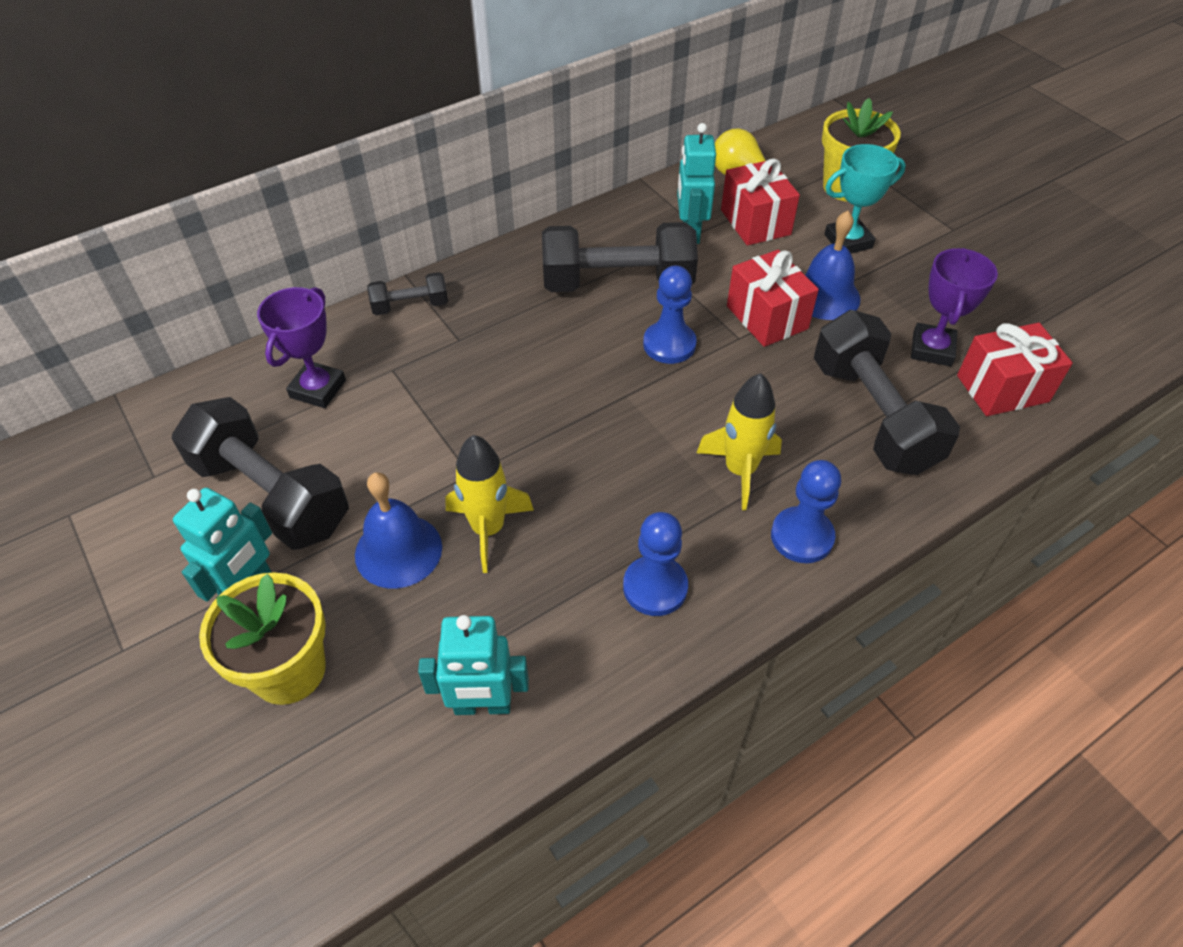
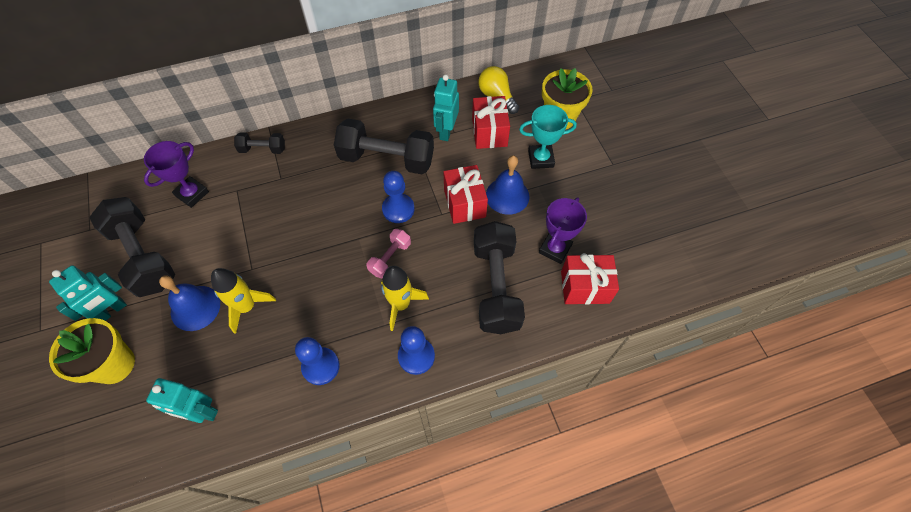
camera: 15 degrees right, 10 degrees up
none -> pink dumbbell [367,229,411,279]

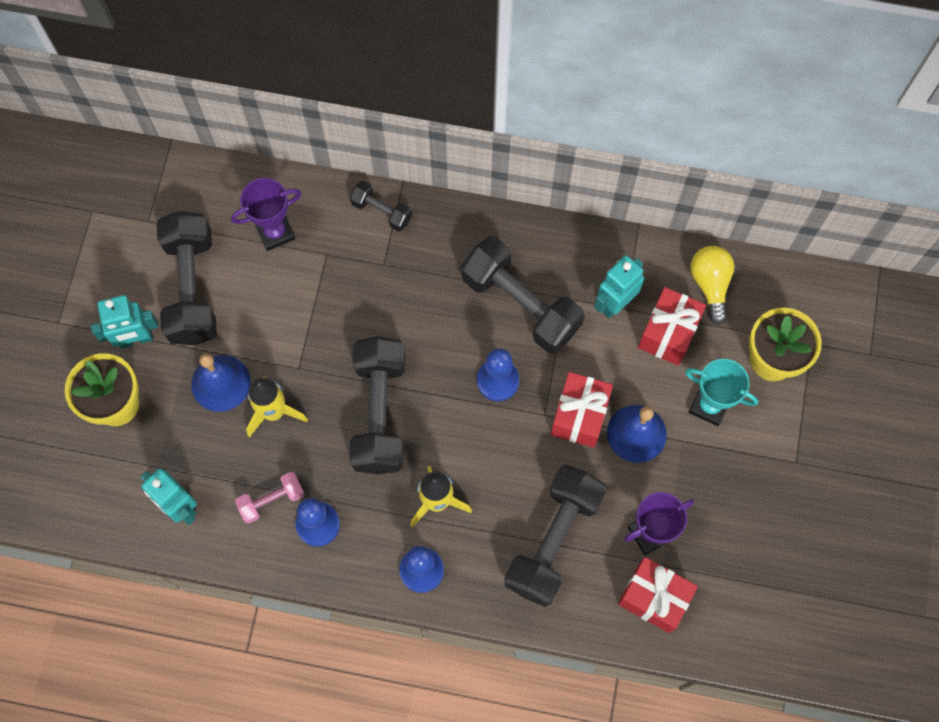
camera: 30 degrees right, 10 degrees up
pink dumbbell [367,229,411,279] -> pink dumbbell moved to [235,472,305,524]
none -> black dumbbell [349,336,405,474]

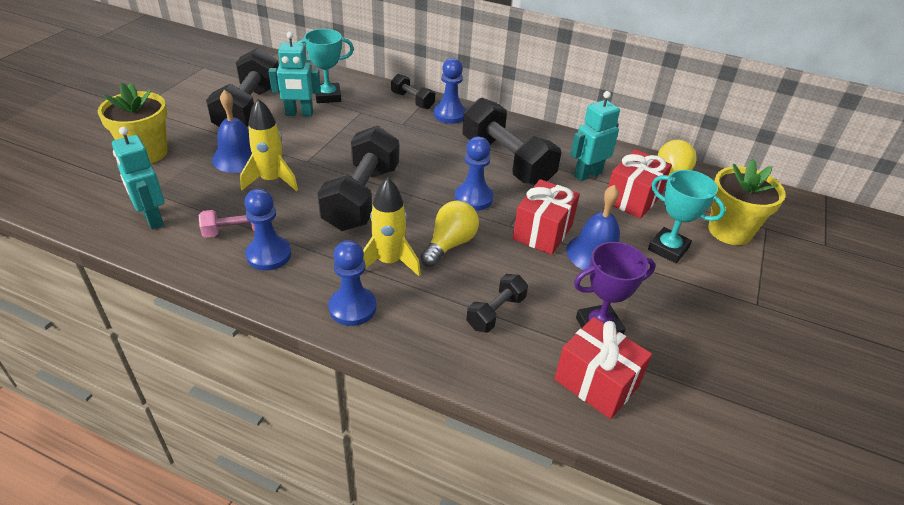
camera: 10 degrees right, 30 degrees down
turquoise robot [91,295,159,348] -> turquoise robot moved to [269,32,321,117]
purple trophy [231,178,301,251] -> turquoise trophy [297,29,354,103]
black dumbbell [504,465,607,607] -> black dumbbell [466,274,528,332], size x0.50
none -> yellow light bulb [420,201,479,267]
none -> blue pawn [434,58,466,124]

